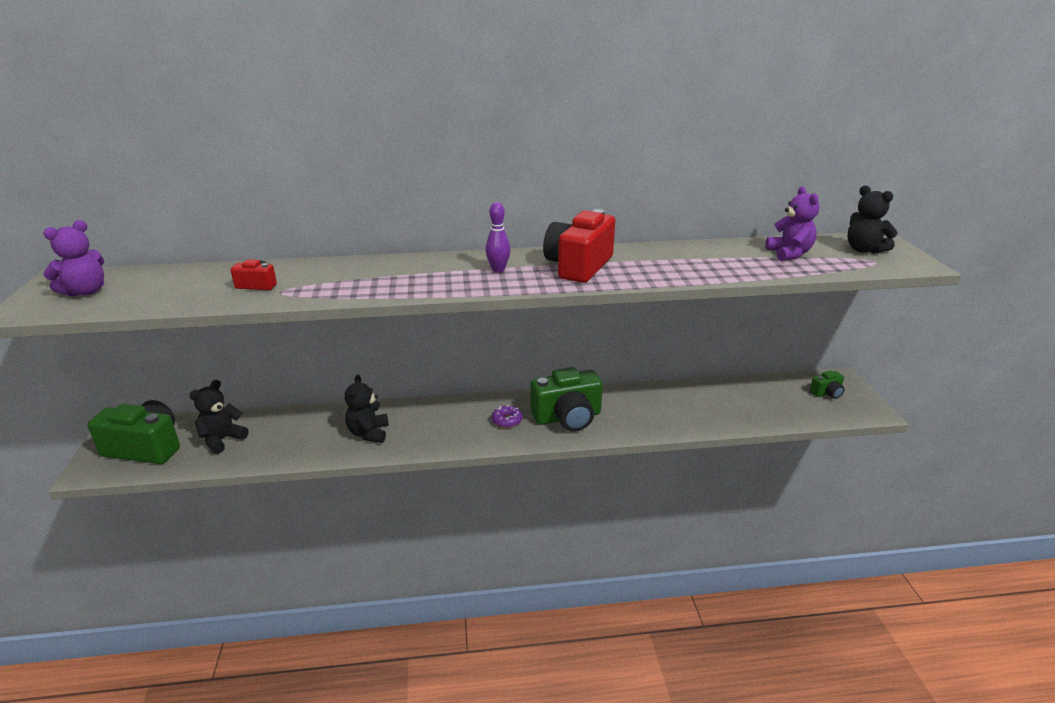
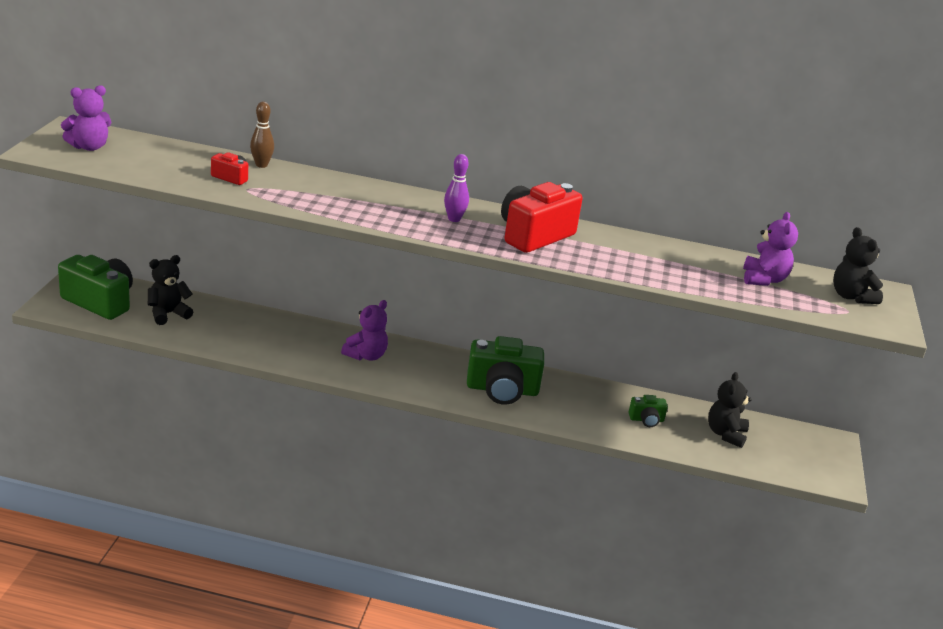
camera: 15 degrees right, 0 degrees up
black teddy bear [345,375,389,443] -> black teddy bear moved to [708,372,752,448]
purple donut [492,405,523,428] -> none
green camera [810,371,844,399] -> green camera moved to [629,395,668,427]
none -> brown bowling pin [250,102,274,168]
none -> purple teddy bear [341,300,388,361]

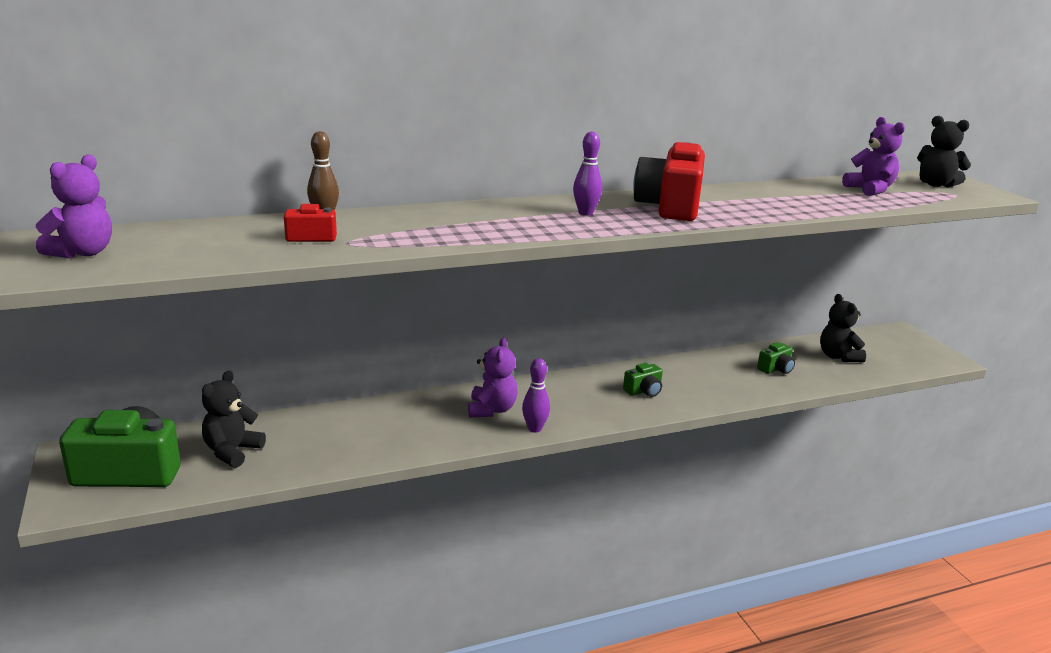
camera: 30 degrees left, 5 degrees down
green camera [467,336,544,405] -> green camera [623,363,663,397], size x0.47
none -> purple bowling pin [522,358,550,433]

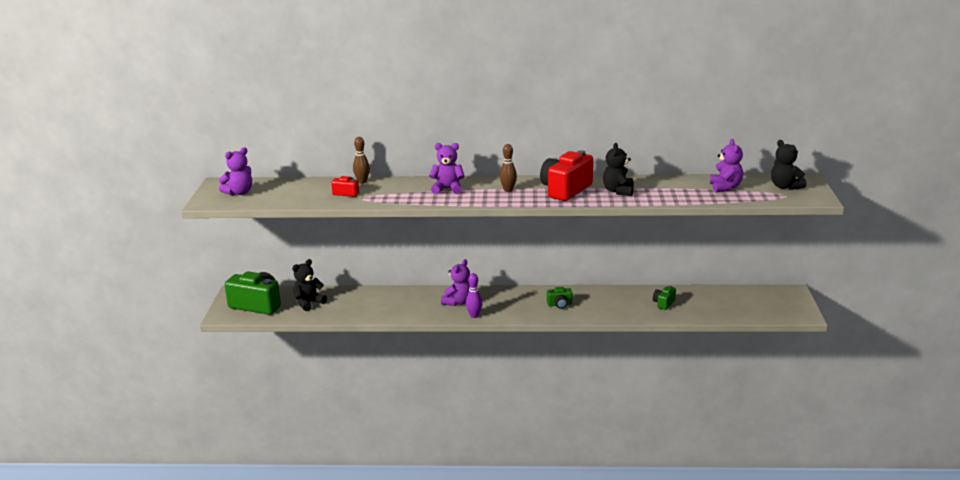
camera: 25 degrees right, 0 degrees up
purple bowling pin [573,131,602,216] -> brown bowling pin [500,144,517,192]
green camera [757,342,795,374] -> green camera turned 135 degrees clockwise [653,286,676,310]
black teddy bear [820,294,866,362] -> black teddy bear moved to [603,143,634,196]
none -> purple teddy bear [429,143,465,194]

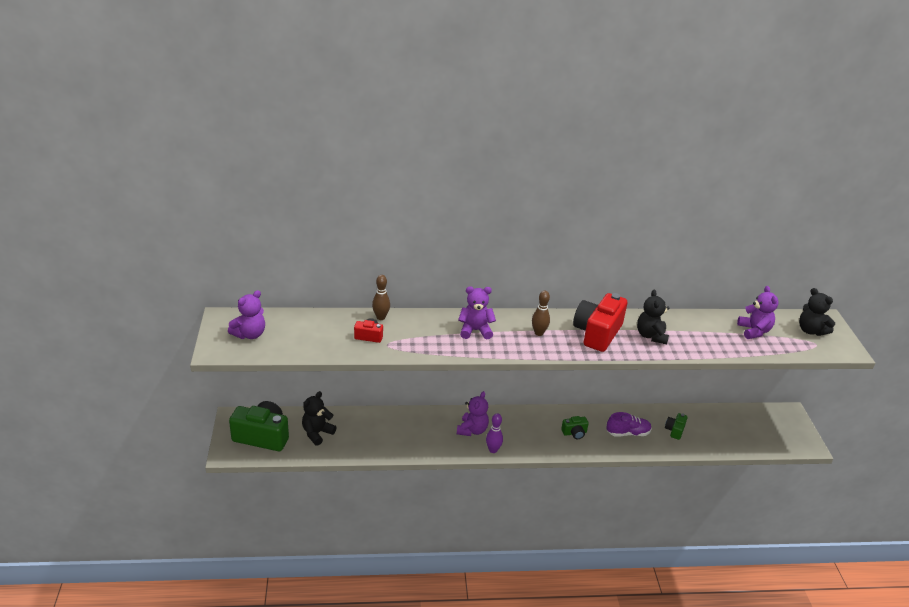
camera: 10 degrees left, 10 degrees up
none -> purple shoe [606,412,652,437]

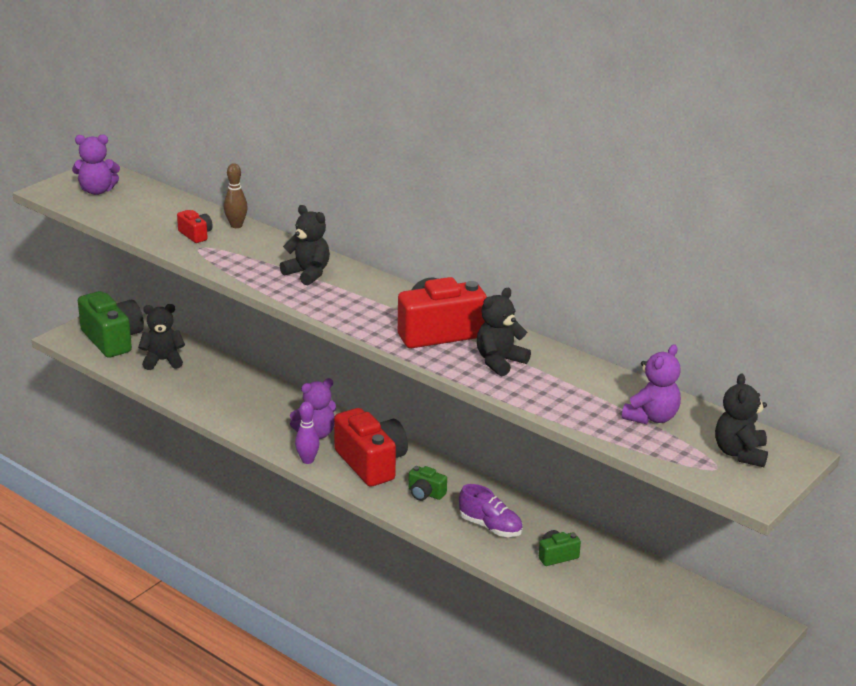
camera: 45 degrees right, 5 degrees down
purple teddy bear [458,286,496,339] -> black teddy bear [280,205,330,285]
brown bowling pin [532,290,550,336] -> none
none -> red camera [334,408,408,487]

